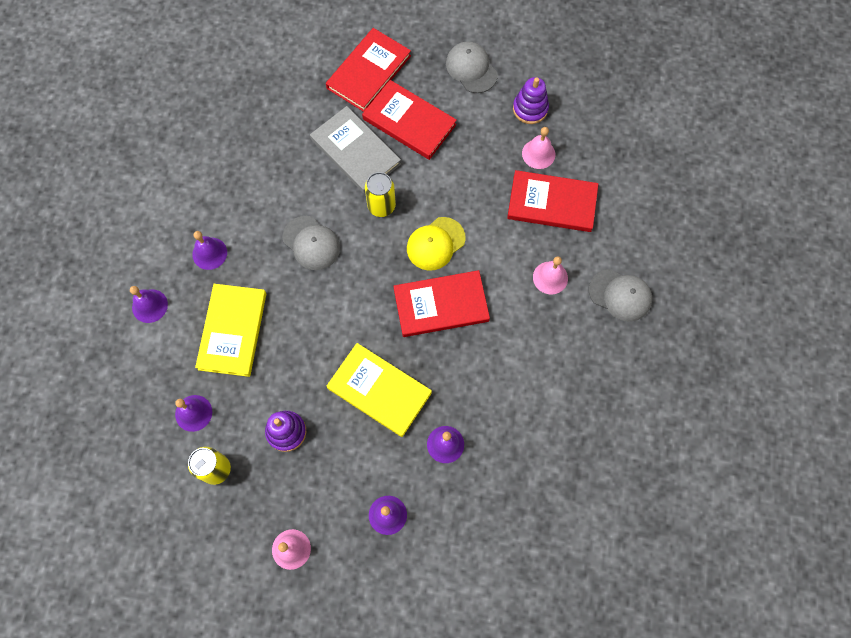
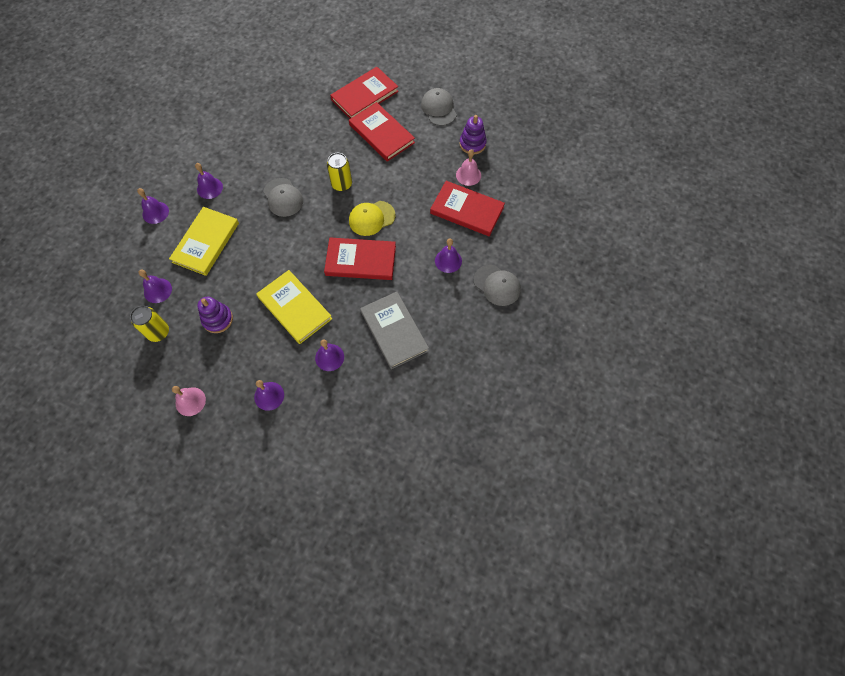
camera: 15 degrees right, 5 degrees down
grey book [310,106,401,194] -> grey book moved to [360,292,429,369]
pink bell [533,256,568,294] -> purple bell [435,239,462,273]

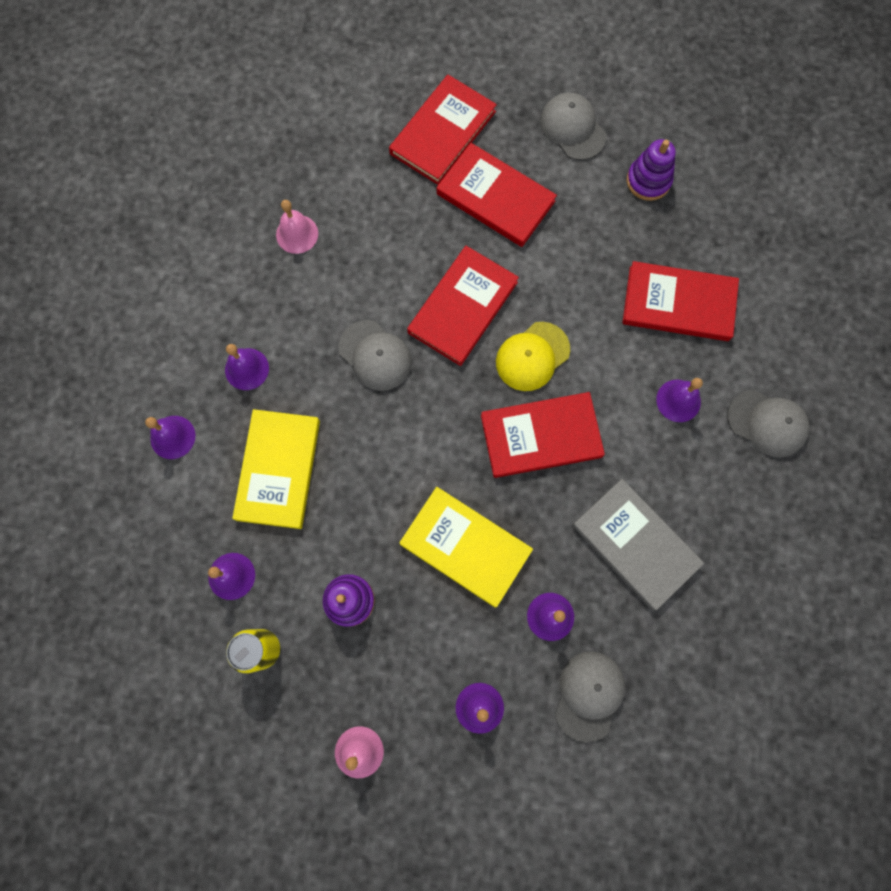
camera: 15 degrees left, 10 degrees up
yellow can [327,153,352,192] -> red book [407,246,519,366]
pink bell [456,149,481,186] -> pink bell moved to [276,200,318,254]
none -> grey cap [555,652,626,743]

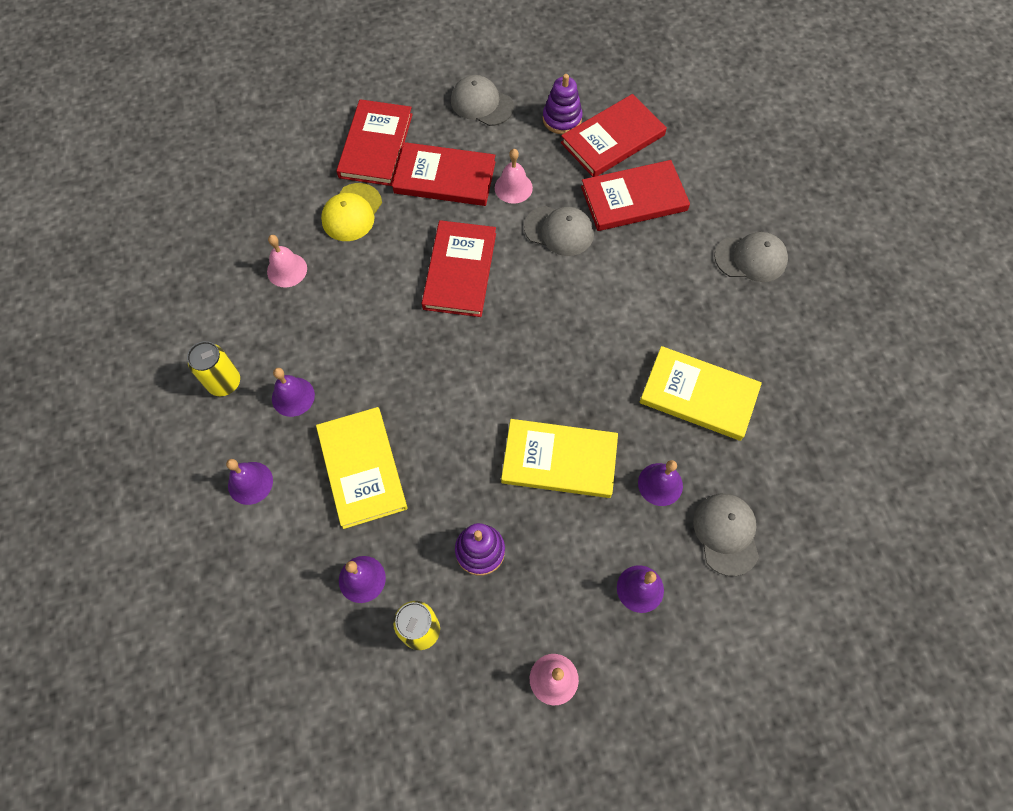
camera: 25 degrees left, 10 degrees down
grey cap [338,320,412,391] -> grey cap moved to [524,206,594,256]
red book [481,392,605,478] -> red book moved to [561,94,667,177]
yellow cap [496,322,570,391] -> yellow cap moved to [321,183,382,241]
grey book [572,479,704,610] -> yellow book [639,346,762,441]
purple bell [656,378,703,422] -> none
none -> yellow can [187,341,240,396]
none -> pink bell [495,149,533,204]

